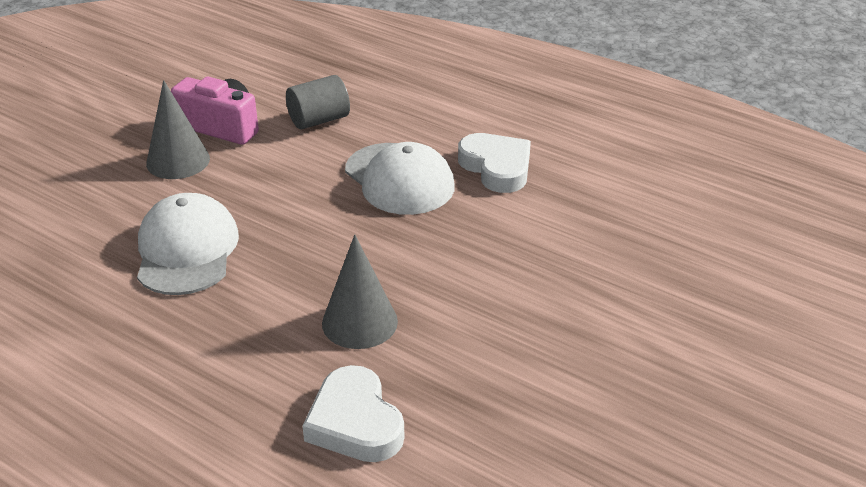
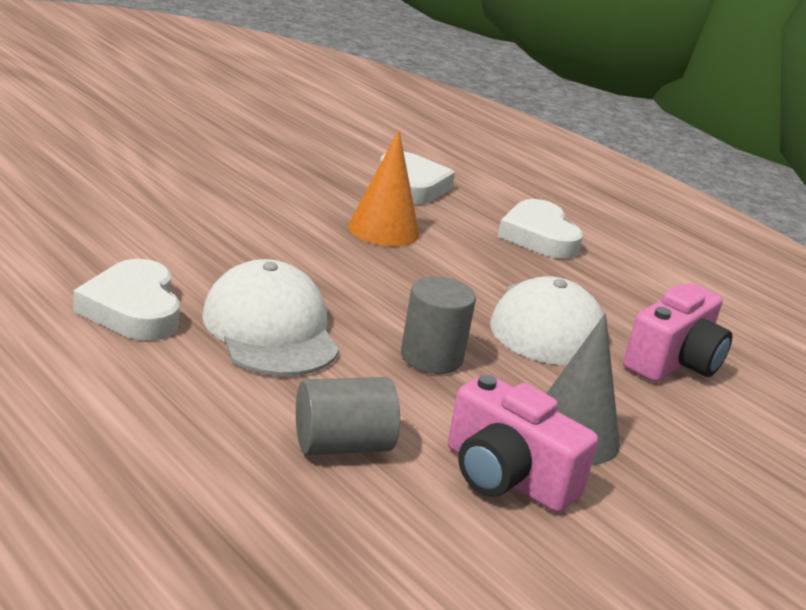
camera: 170 degrees left, 10 degrees down
grey cone [322,235,398,349] -> orange cone [348,130,419,246]
none -> grey cylinder [401,276,476,374]
none -> white heart [498,199,583,259]
none -> pink camera [623,283,732,382]

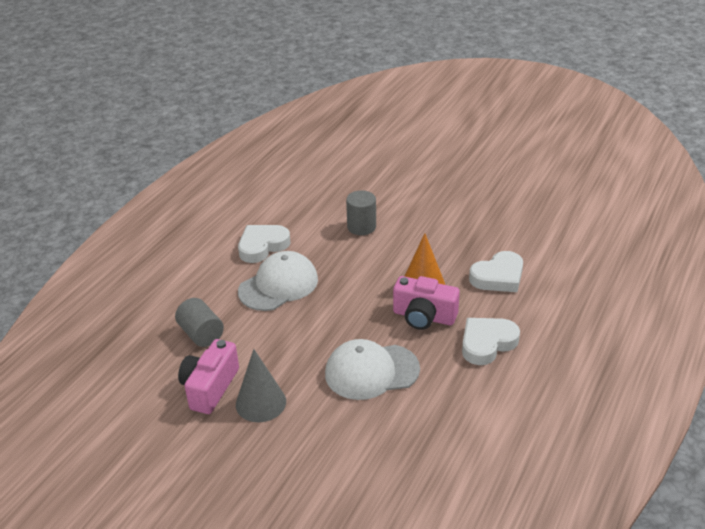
camera: 75 degrees right, 10 degrees up
grey cylinder [401,276,476,374] -> grey cylinder moved to [346,190,376,235]
pink camera [623,283,732,382] -> pink camera moved to [393,276,460,330]

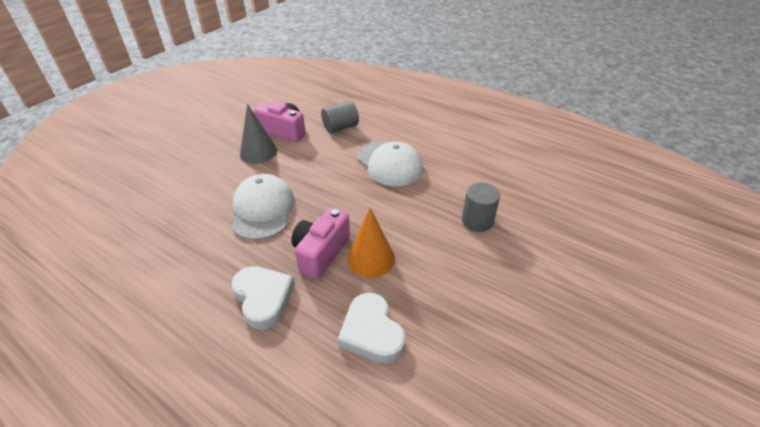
camera: 95 degrees right, 5 degrees up
white heart [238,225,291,263] -> none

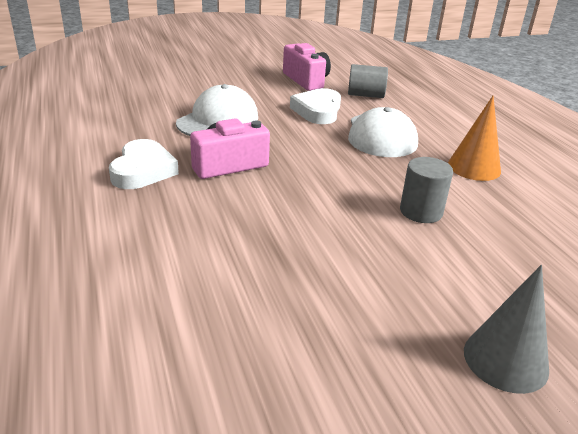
camera: 35 degrees right, 10 degrees down
grey cone [240,104,277,164] -> grey cone moved to [464,265,549,394]
white heart [338,293,406,364] -> white heart moved to [290,88,341,124]
orange cone [347,208,395,278] -> orange cone moved to [448,96,501,181]

